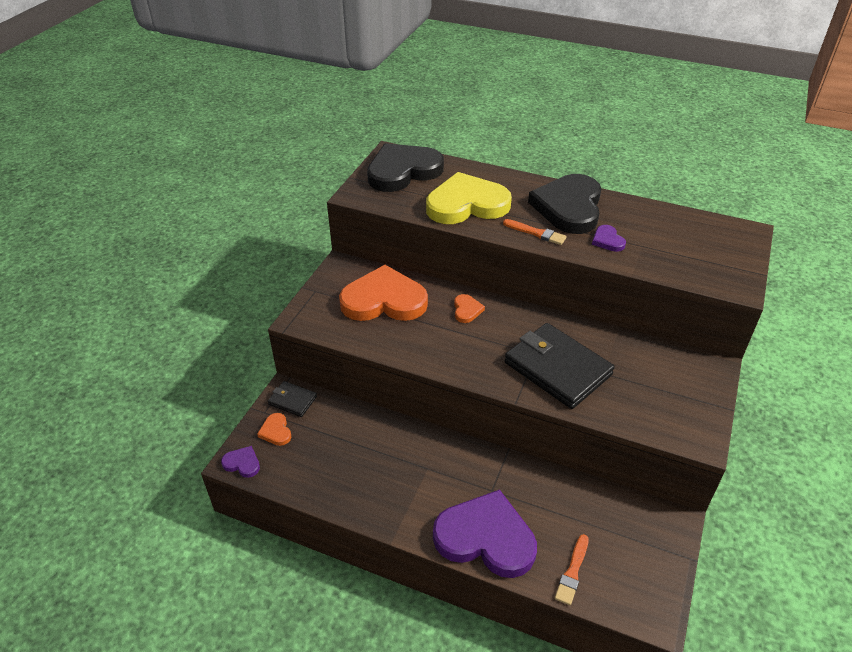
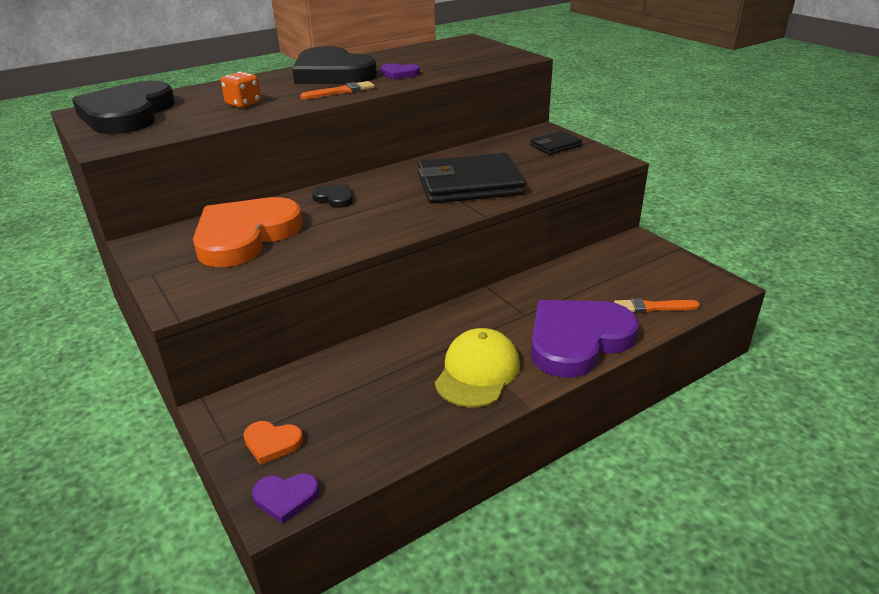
camera: 55 degrees left, 10 degrees down
purple heart [221,446,260,478] -> purple heart turned 150 degrees counterclockwise [252,473,319,524]
black wallet [268,381,317,417] -> black wallet moved to [530,131,582,155]
yellow heart [426,172,512,224] -> orange dice [221,72,261,108]
orange heart [454,294,485,323] -> black heart [312,184,353,208]
orange brush [555,534,589,605] -> orange brush turned 120 degrees clockwise [614,298,700,313]
none -> yellow cap [435,328,520,408]

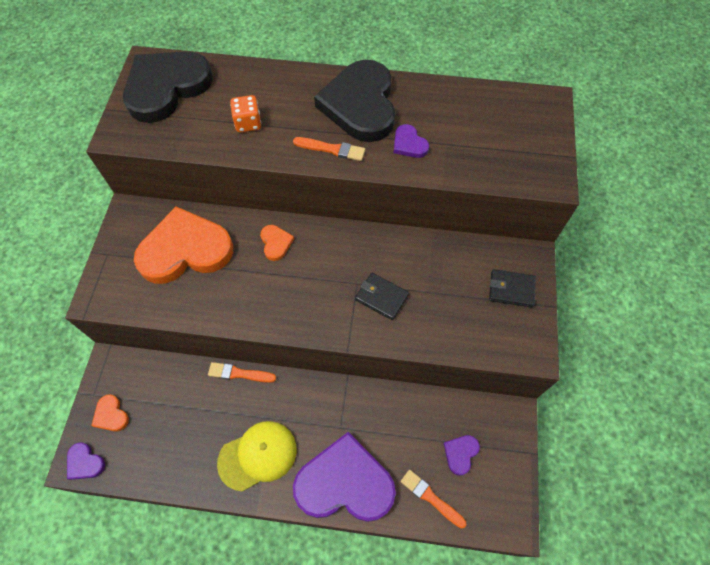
camera: 40 degrees right, 30 degrees up
black heart [312,184,353,208] -> orange heart [260,225,294,261]
black wallet [418,153,526,204] -> black wallet [355,273,409,320], size x0.49
none -> orange brush [208,362,276,383]
none -> purple heart [443,435,480,475]

